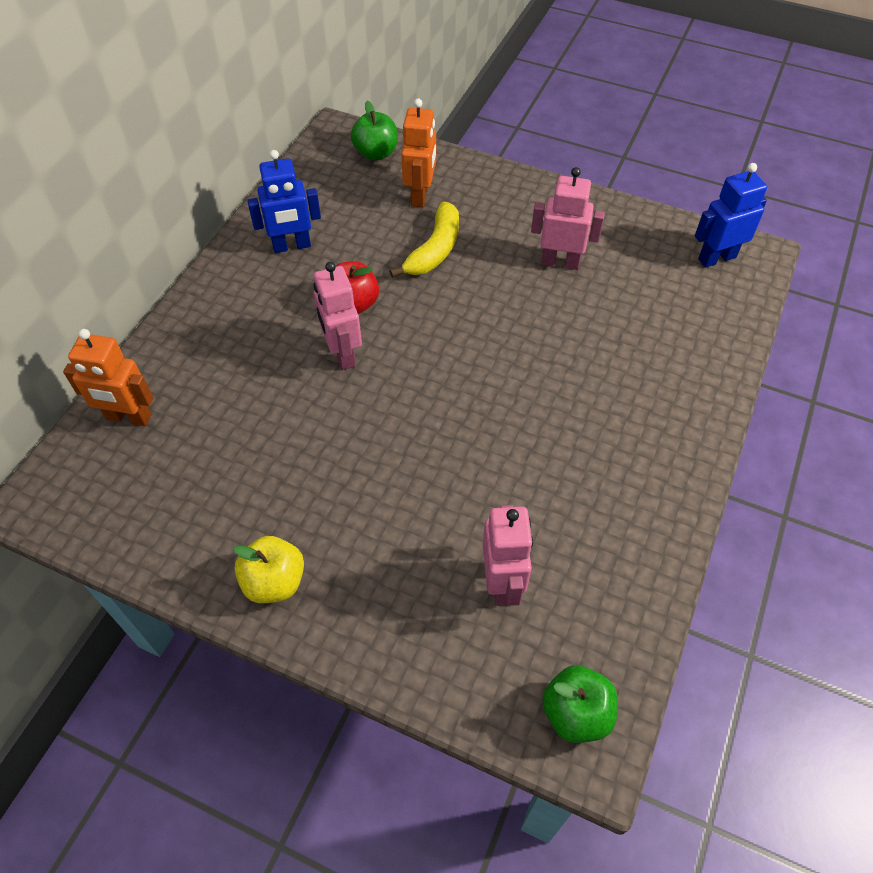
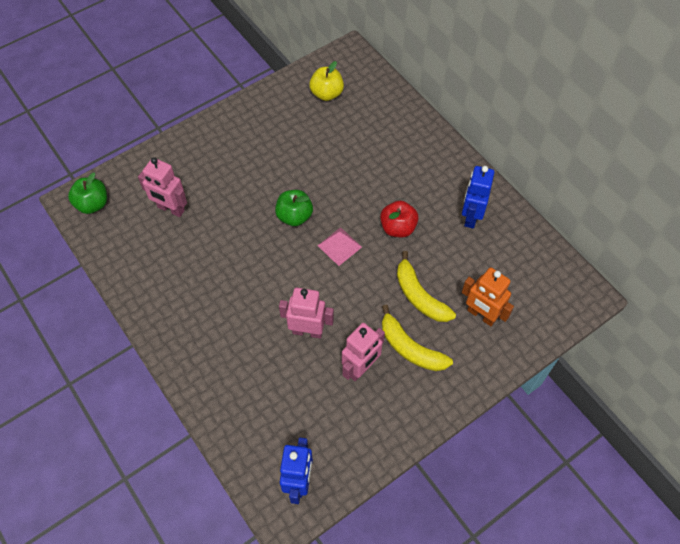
camera: 120 degrees right, 5 degrees up
orange robot [63,329,153,426] -> none
yellow apple [233,536,304,603] -> yellow apple moved to [309,61,344,101]
pink robot [314,262,362,370] -> pink robot moved to [279,288,334,339]
green apple [351,101,398,160] -> green apple moved to [275,190,313,226]
none -> pink pyramid [318,227,362,266]
none -> yellow banana [382,305,453,371]

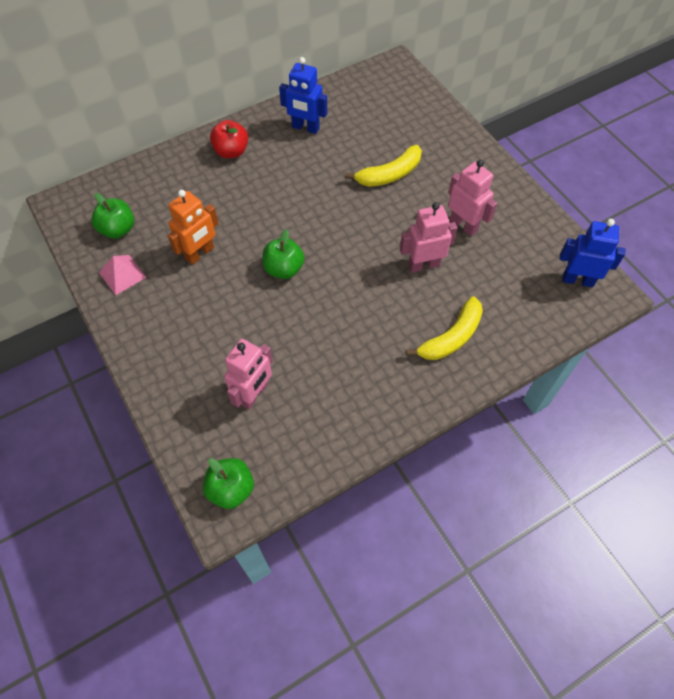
camera: 85 degrees left, 0 degrees up
pink robot [279,288,334,339] -> pink robot turned 60 degrees clockwise [400,202,458,273]
yellow apple [309,61,344,101] -> green apple [91,193,134,239]
pink pyramid [318,227,362,266] -> pink pyramid moved to [99,255,146,295]
red apple [380,201,419,237] -> red apple moved to [210,120,248,158]
yellow banana [382,305,453,371] -> yellow banana moved to [406,296,483,360]
orange robot [462,267,514,326] -> orange robot moved to [168,190,219,265]

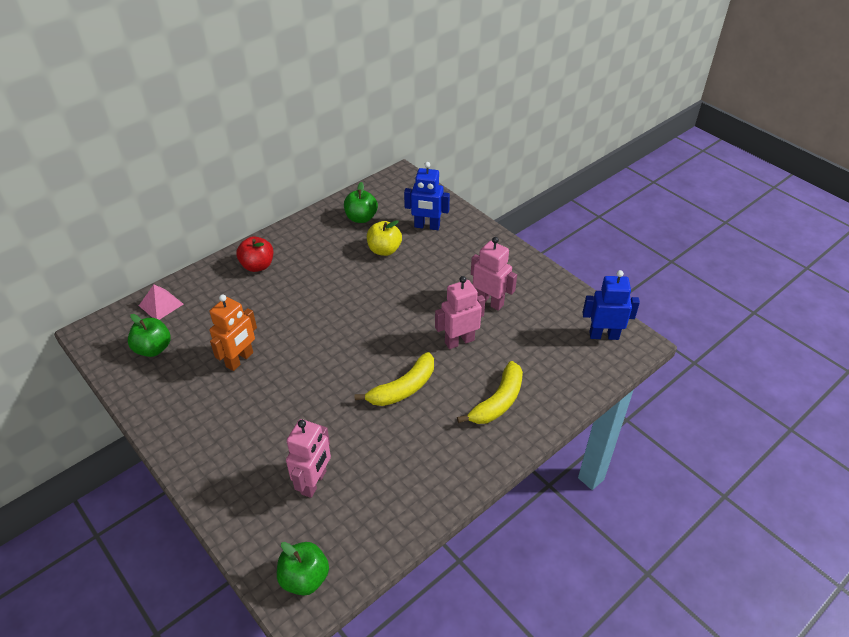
camera: 10 degrees left, 15 degrees down
pink pyramid [99,255,146,295] -> pink pyramid moved to [139,285,183,320]
green apple [262,229,305,279] -> green apple moved to [344,182,378,223]
blue robot [279,57,327,134] -> blue robot moved to [404,162,450,230]
yellow banana [345,145,422,187] -> yellow banana moved to [355,352,434,406]
none -> yellow apple [367,220,402,256]

